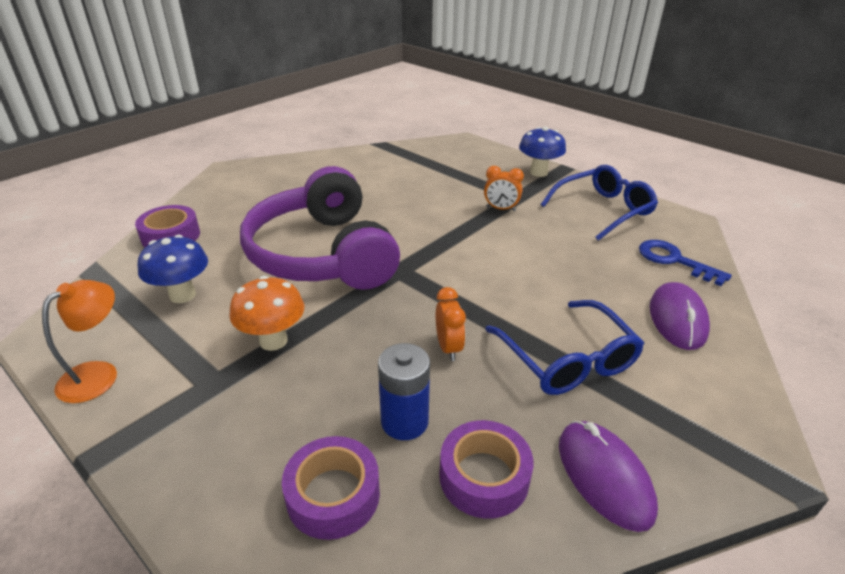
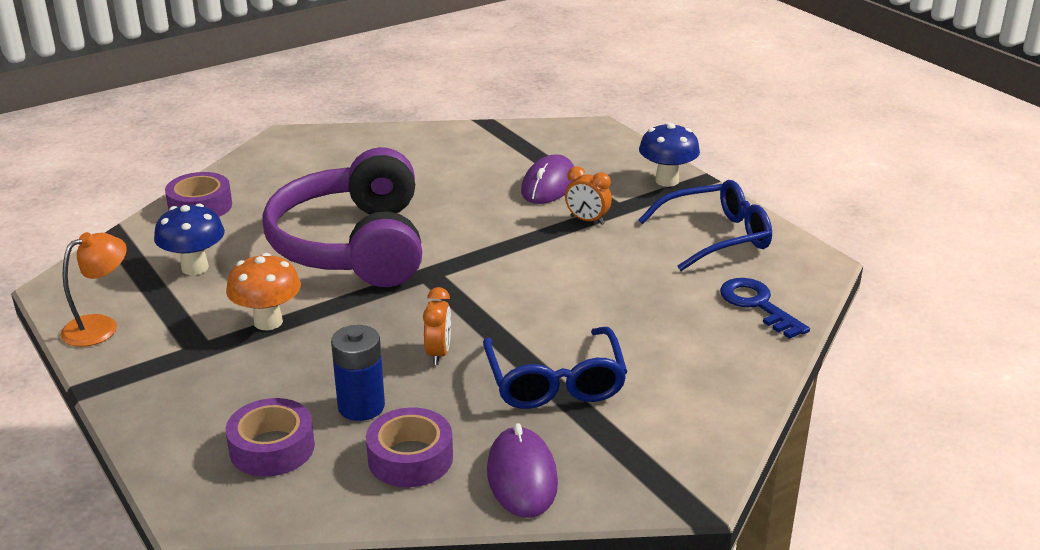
camera: 15 degrees right, 5 degrees down
purple mouse [650,282,710,350] -> purple mouse moved to [521,154,574,204]

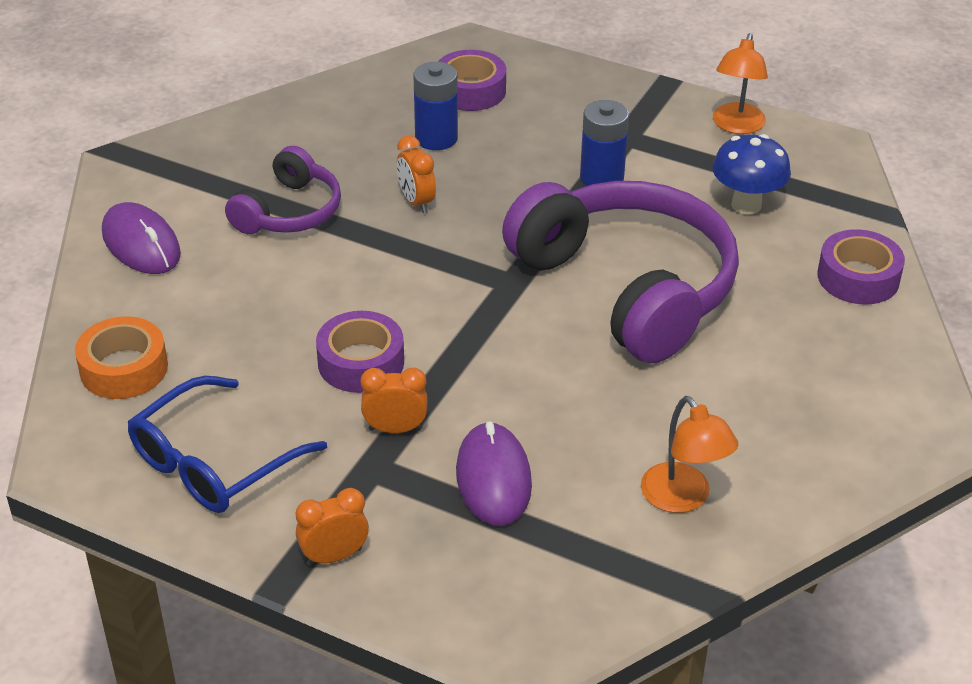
camera: 150 degrees right, 10 degrees up
orange mushroom [226,253,301,330] -> blue battery [580,100,629,186]
purple tape [366,408,453,487] -> purple tape moved to [316,311,404,393]
blue glasses [483,327,627,409] -> purple headphones [225,146,341,234]
purple mouse [487,423,558,518] -> purple mouse moved to [102,202,181,274]
blue mushroom [639,122,700,187] -> orange clock [296,488,369,565]
blue key [720,278,810,339] -> orange tape [75,316,168,399]
none -> orange lamp [641,396,738,513]

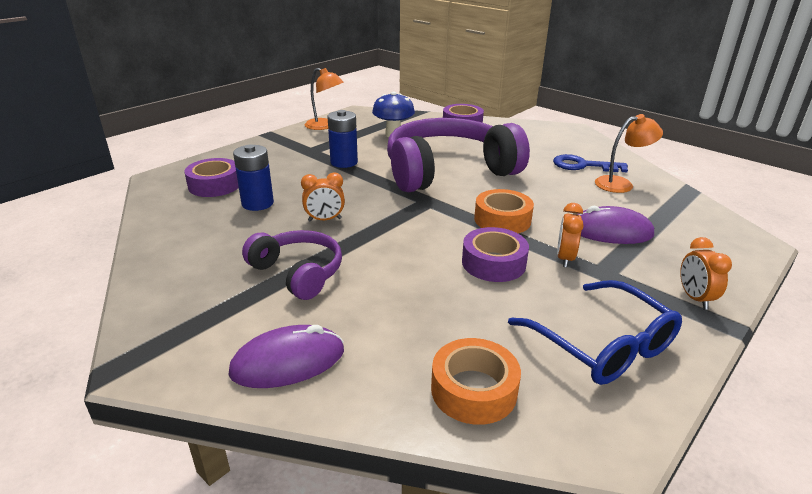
camera: 75 degrees left, 10 degrees down
none -> orange tape [474,189,534,233]
none -> blue key [553,154,628,172]

